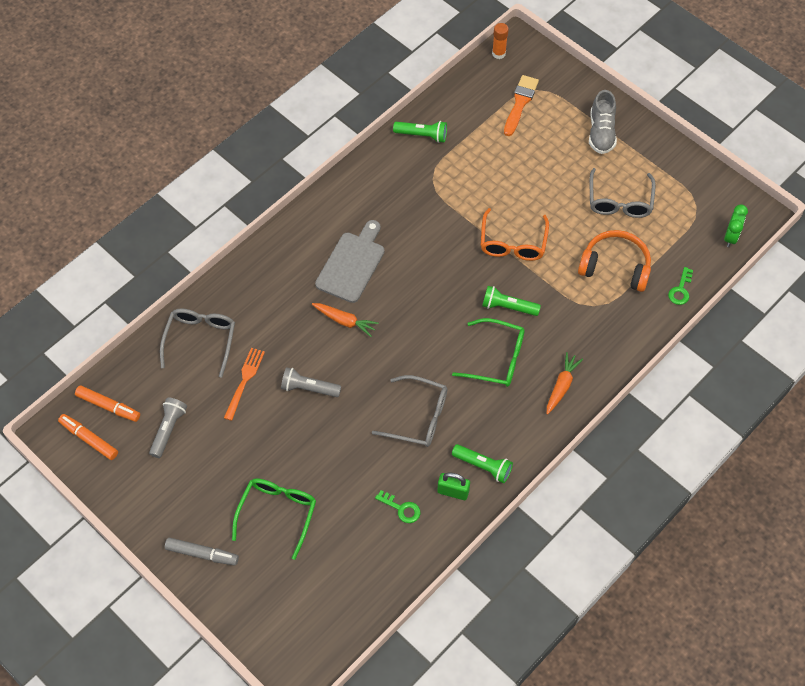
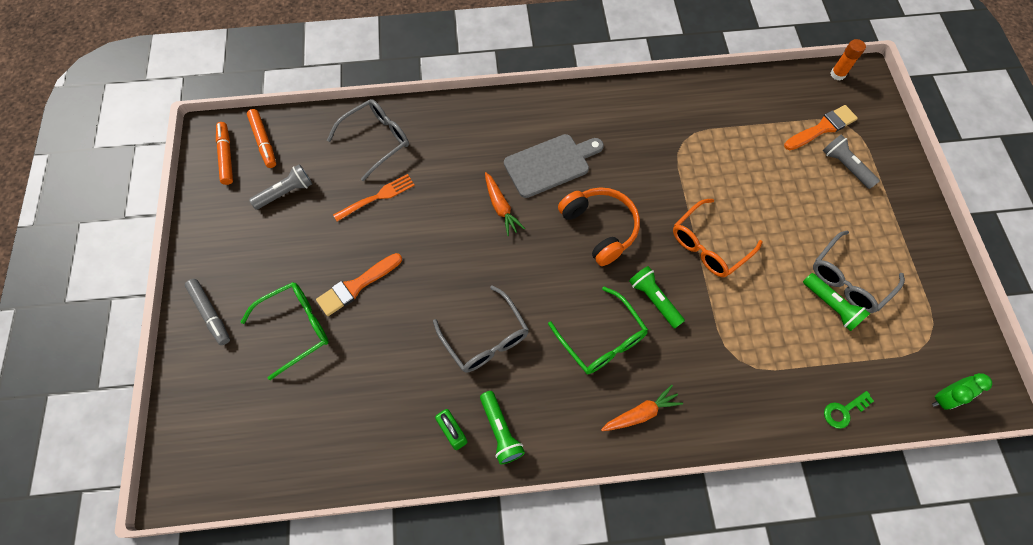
camera: 40 degrees right, 5 degrees up
grey flashlight [281,367,341,397] -> grey flashlight moved to [823,134,880,189]
green key [375,490,420,523] -> none
green flashlight [393,121,447,143] -> green flashlight moved to [803,273,870,331]
orange headphones [578,230,651,292] -> orange headphones moved to [558,187,640,266]
grey shoe [589,90,617,154] -> none
none -> orange brush [316,253,402,316]

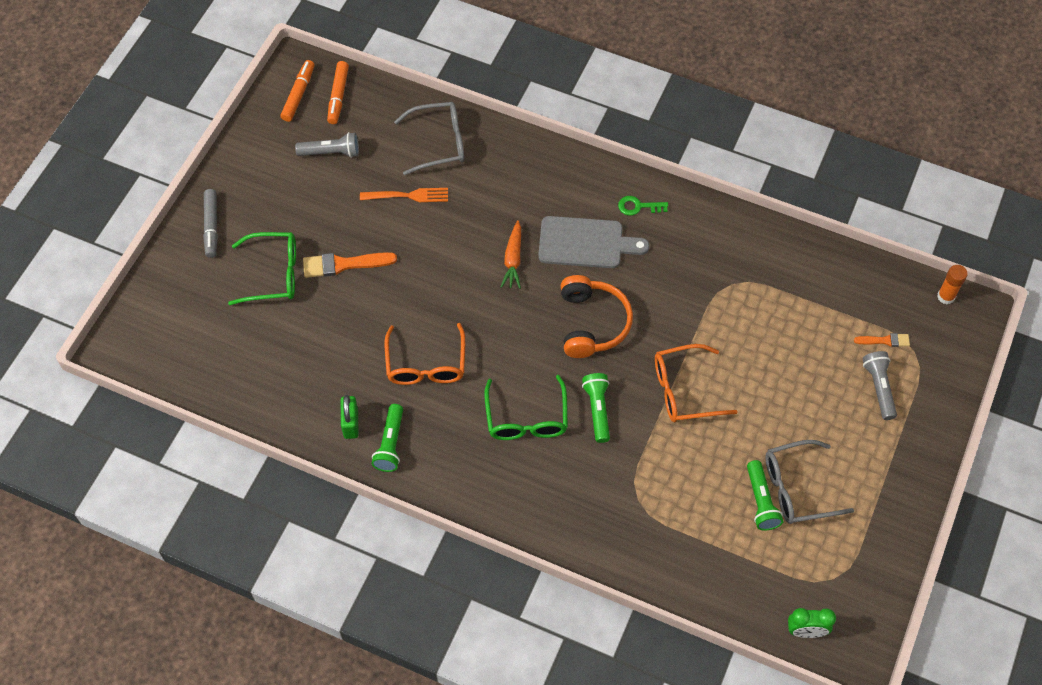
camera: 30 degrees right, 5 degrees down
grey glasses [433,285,529,373] -> orange glasses [385,323,465,385]
orange carrot [601,385,683,431] -> none
orange brush [784,105,858,150] -> orange brush [854,333,910,347], size x0.57
green key [824,391,874,429] -> green key moved to [618,196,668,216]

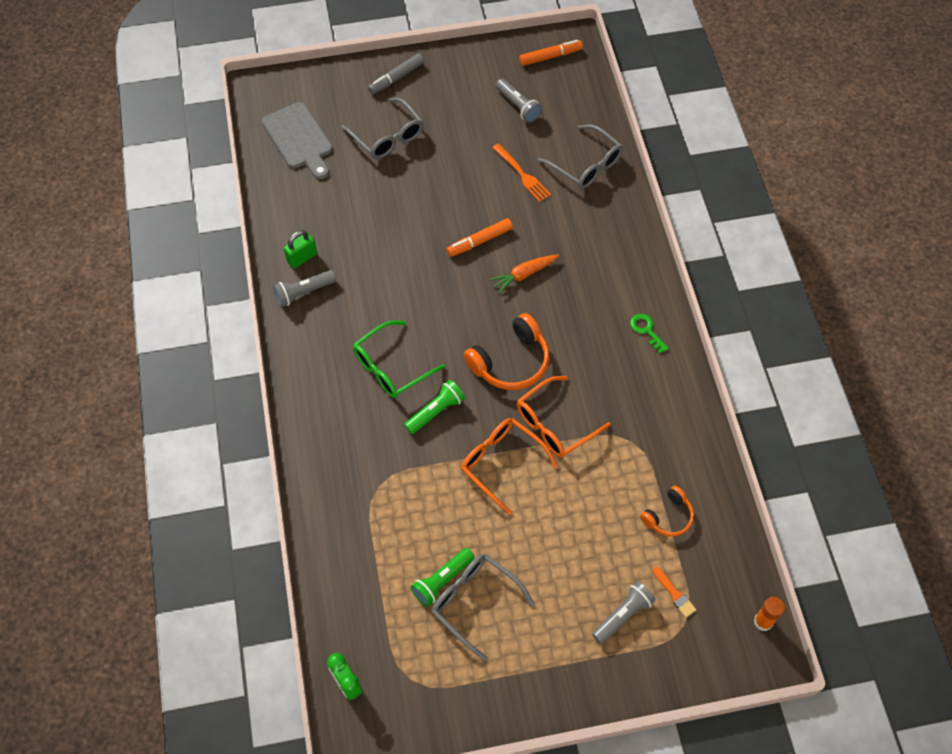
camera: 55 degrees right, 0 degrees up
green glasses [228,232,296,305] -> grey glasses [341,98,423,159]
orange brush [303,252,397,278] -> none
orange marker [327,61,349,124] -> orange marker moved to [447,218,513,257]
green flashlight [372,404,403,472] -> grey flashlight [273,270,336,307]
orange glasses [385,323,465,385] -> orange glasses moved to [517,376,611,458]
grey cutting board [538,216,649,268] -> grey cutting board moved to [262,102,333,179]
none -> orange headphones [640,486,694,537]

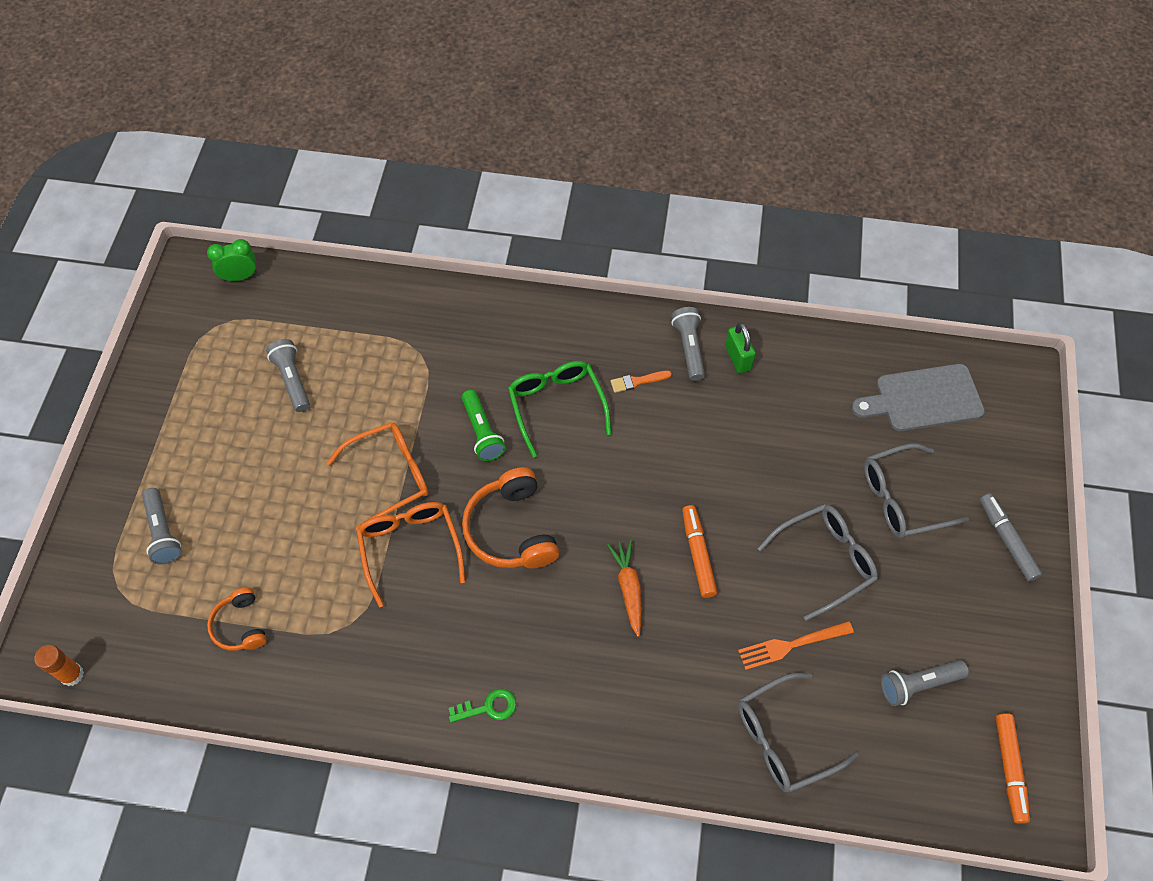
camera: 110 degrees right, 0 degrees up
green flashlight [411,548,475,607] -> grey flashlight [266,339,310,412]
grey glasses [432,554,535,661] -> grey glasses moved to [757,504,878,621]
orange brush [653,567,696,618] -> orange brush moved to [611,371,672,393]

